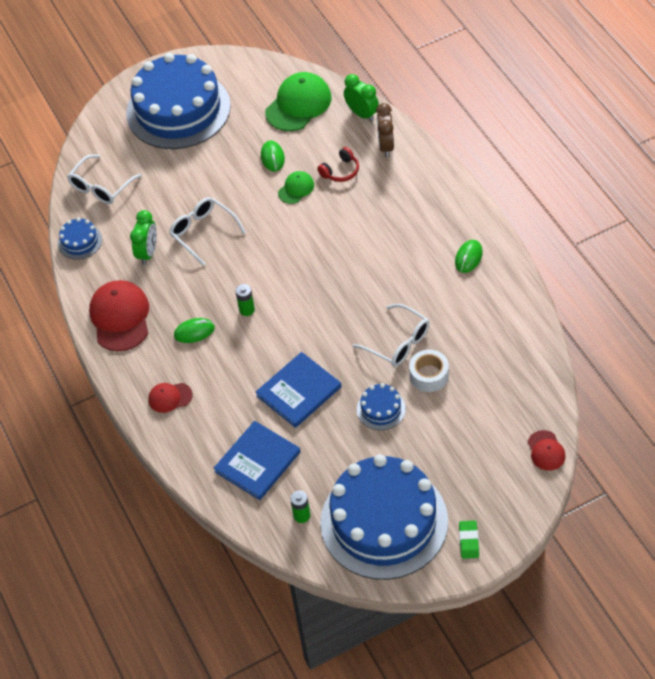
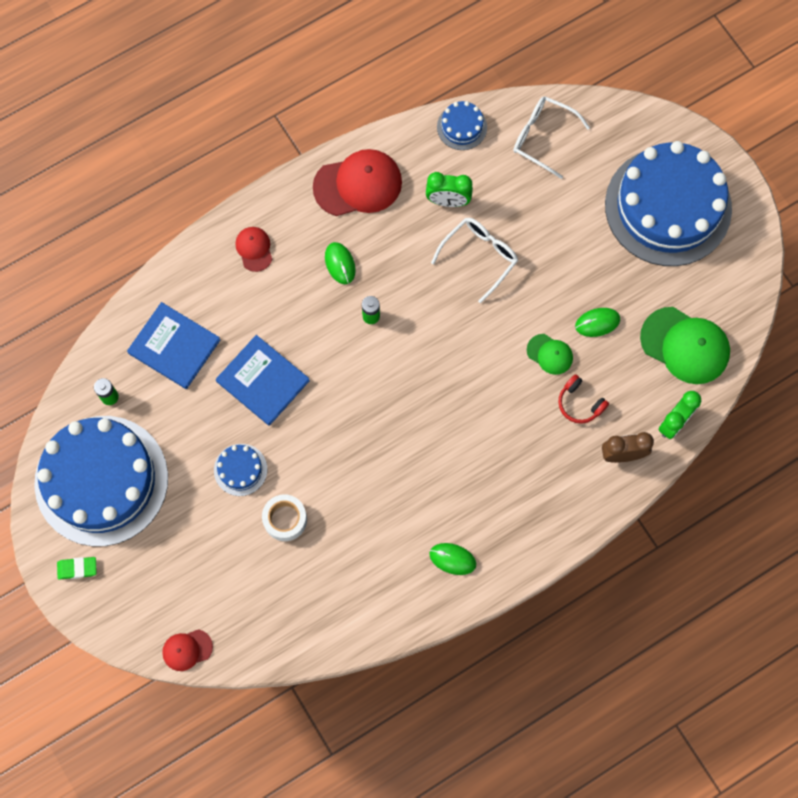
camera: 80 degrees right, 20 degrees up
white glasses [353,304,430,367] -> none

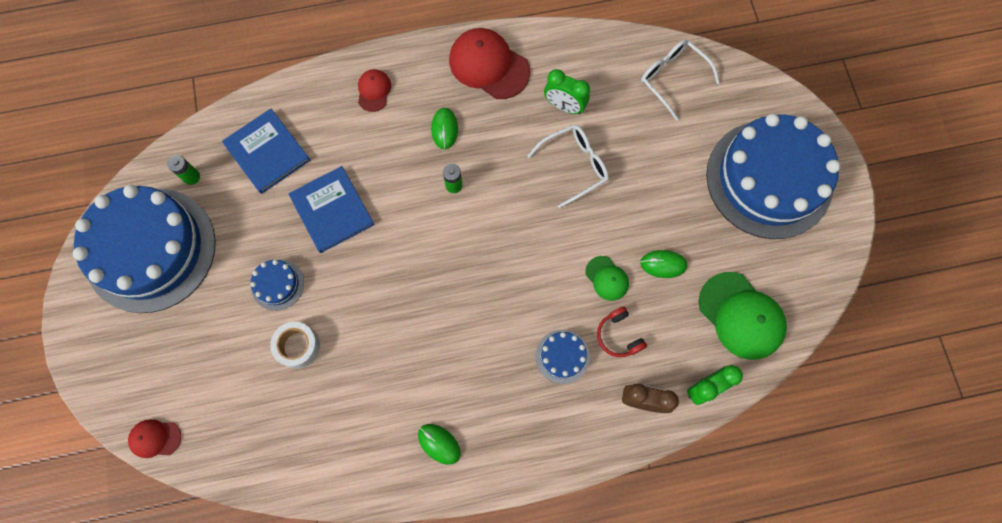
camera: 20 degrees right, 0 degrees up
green eraser [57,557,97,580] -> none
red cap [313,149,402,216] -> red cap turned 150 degrees counterclockwise [449,28,530,99]
blue cake [437,101,487,150] -> blue cake moved to [536,330,590,384]

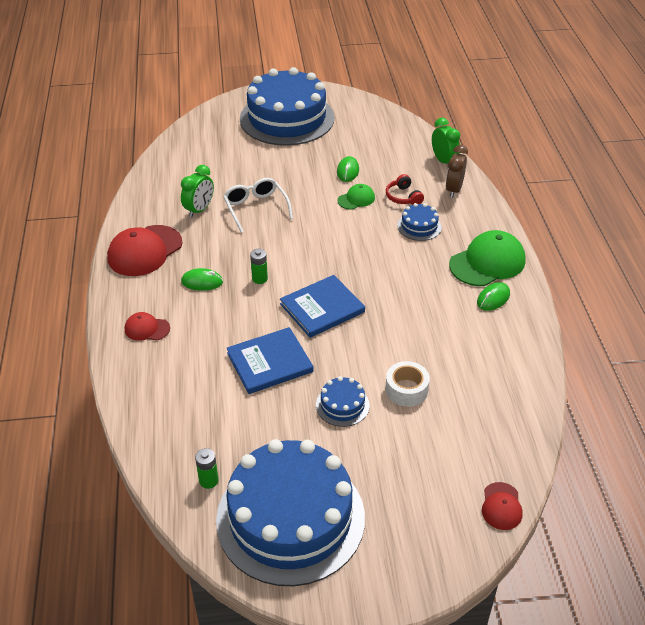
camera: 85 degrees left, 30 degrees down
blue book [222,109,310,194] -> blue book moved to [280,275,365,338]
red headphones [597,306,647,357] -> red headphones turned 90 degrees clockwise [386,174,424,205]
white glasses [641,40,720,121] -> none
green cap [698,272,787,360] -> green cap moved to [449,230,526,286]

